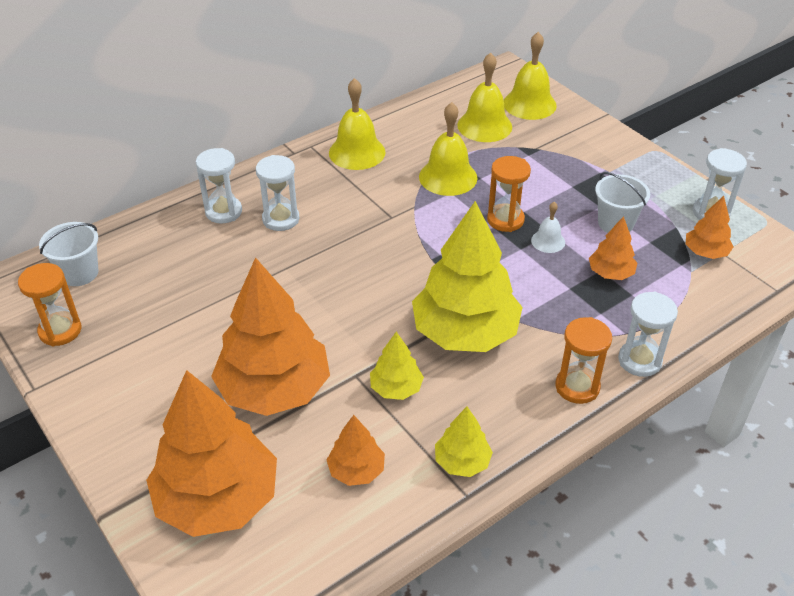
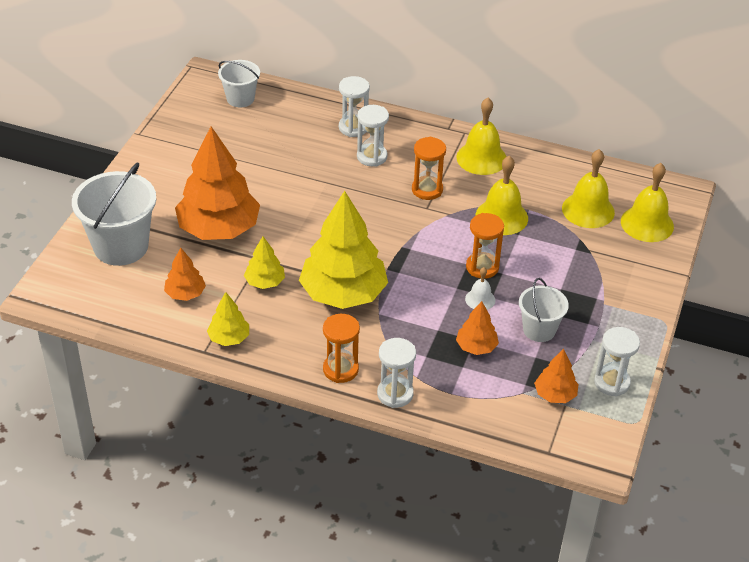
camera: 55 degrees right, 0 degrees up
orange hourglass [18,263,82,346] -> orange hourglass moved to [412,137,446,200]
orange tree [146,370,277,537] -> white bucket [72,162,156,266]

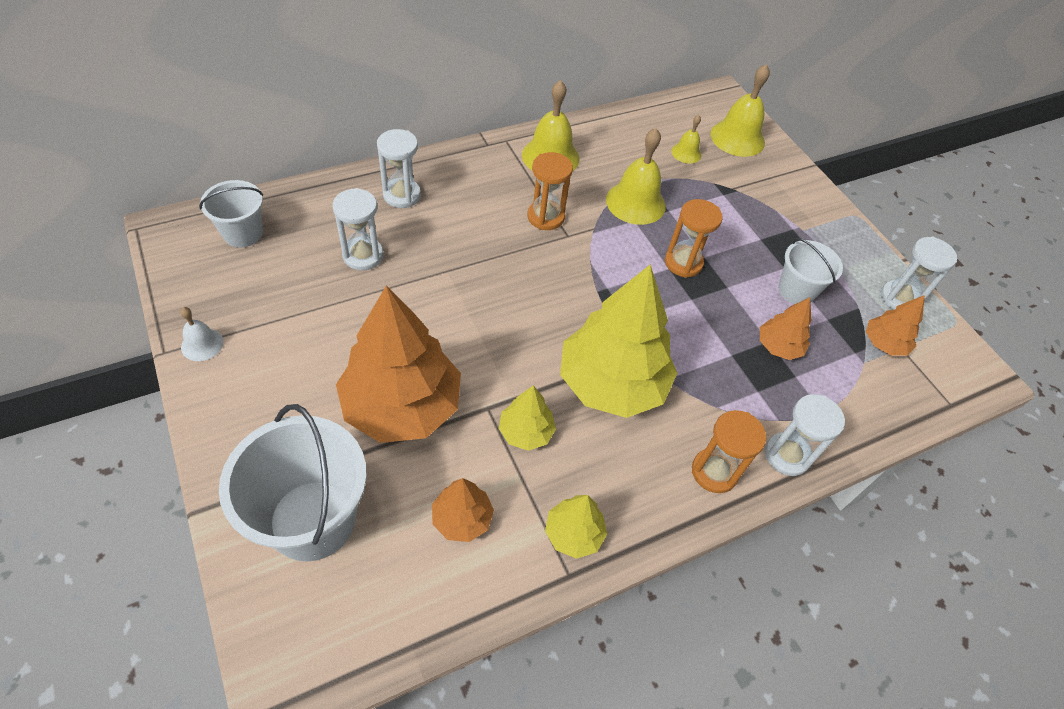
camera: 50 degrees left, 10 degrees up
white hourglass [357,105,389,167] -> white hourglass moved to [333,188,384,270]
white bell [465,267,496,310] -> white bell moved to [180,307,223,361]
yellow bell [562,149,615,228] -> yellow bell [671,115,701,164], size x0.54

